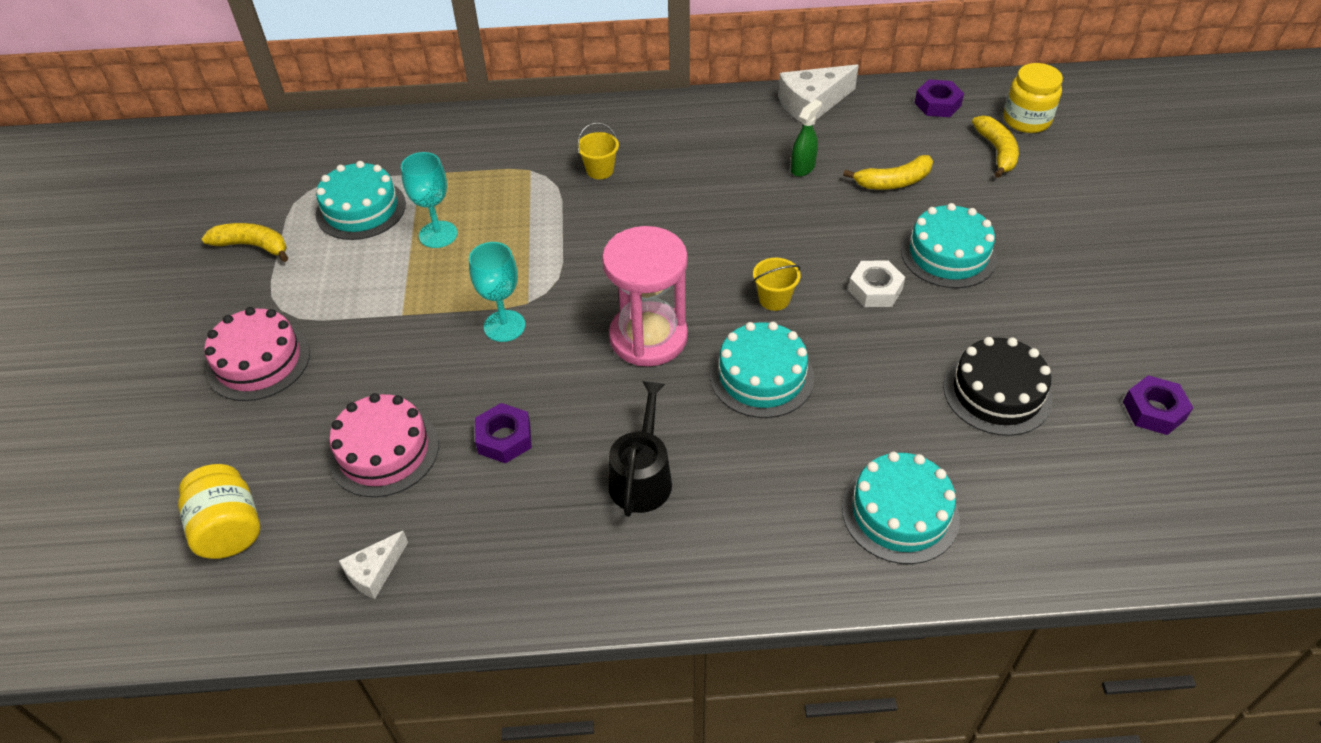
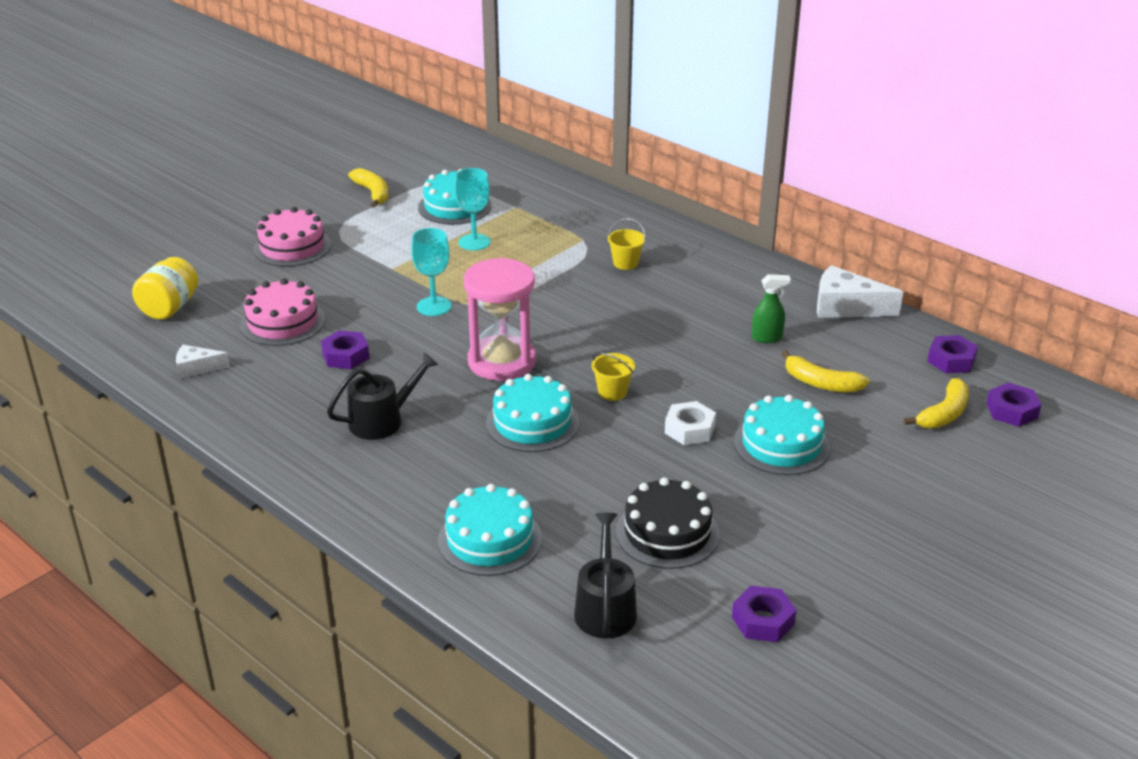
camera: 45 degrees right, 15 degrees down
yellow jar [1003,63,1063,133] -> purple nut [986,383,1041,427]
none -> black watering can [574,513,637,639]

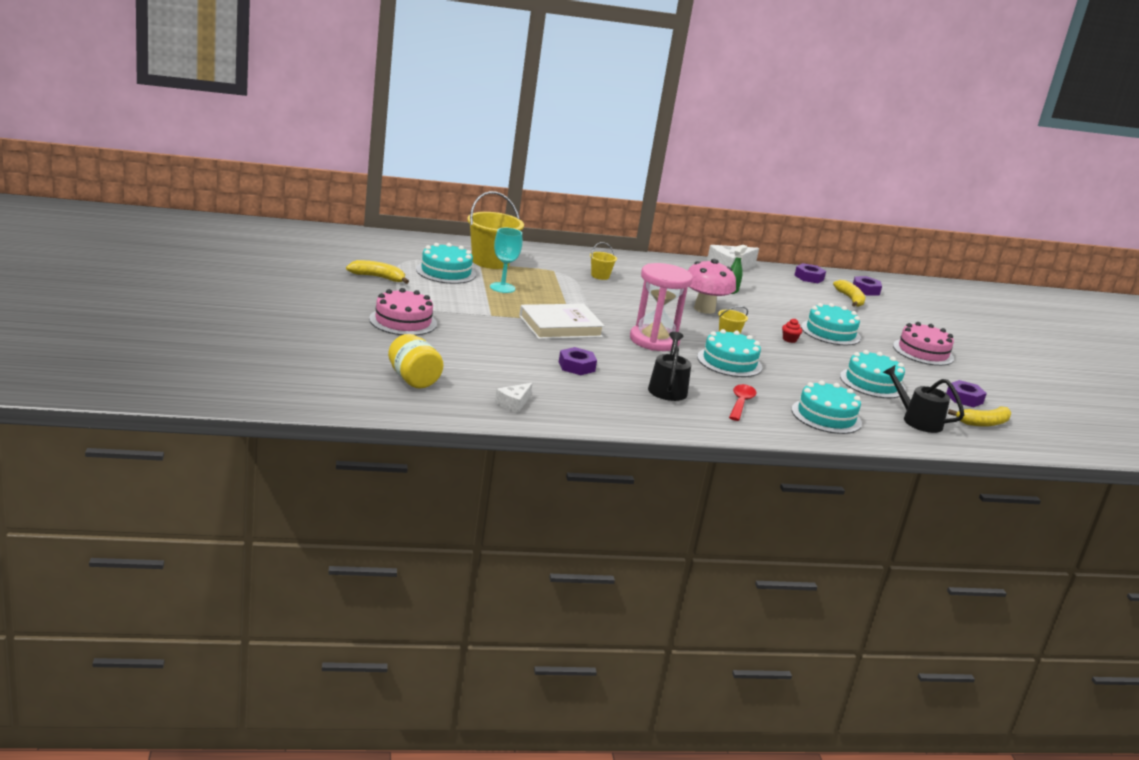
camera: 55 degrees left, 10 degrees down
pink cake [240,278,325,346] -> pink cake moved to [893,322,954,366]
turquoise goblet [411,228,451,316] -> white book [519,304,605,339]
black cake [616,477,719,569] -> turquoise cake [840,350,906,398]
white nut [665,401,716,445] -> red cupcake [782,318,802,343]
yellow banana [782,350,870,392] -> yellow banana moved to [948,406,1011,427]
none -> yellow bucket [467,191,524,269]
none -> pink mushroom [688,259,736,314]
none -> red spoon [729,384,756,421]

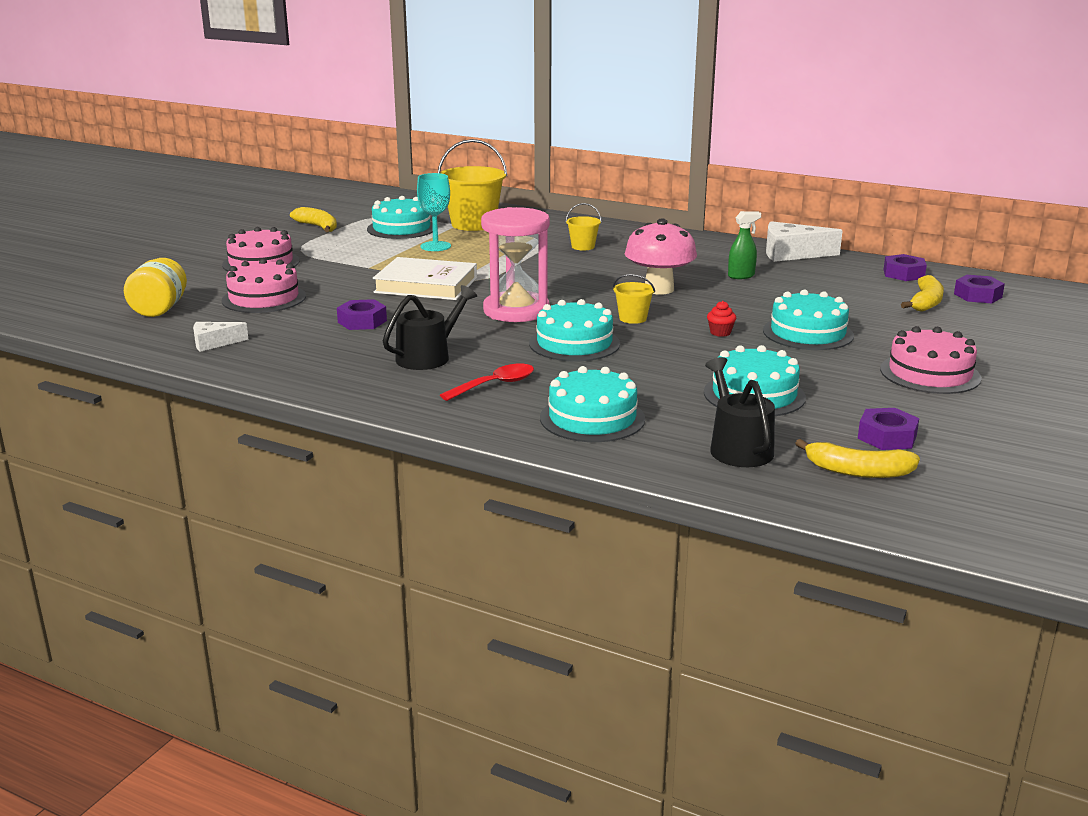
camera: 40 degrees right, 0 degrees up
none -> pink cake [222,259,306,313]

